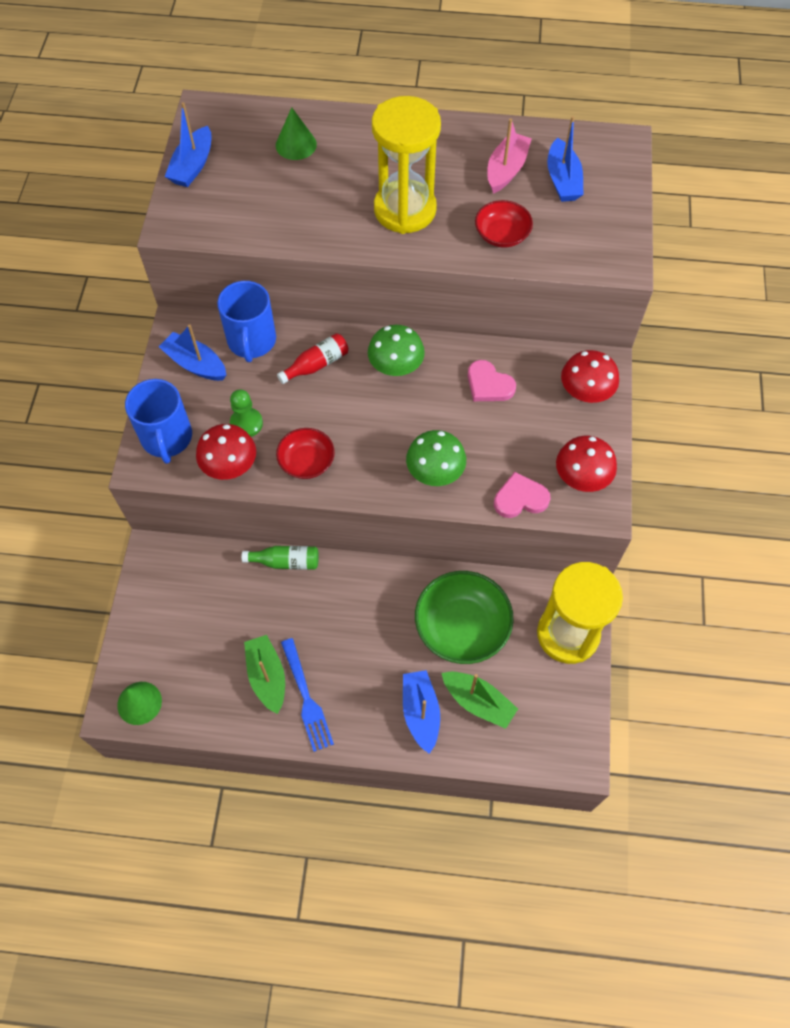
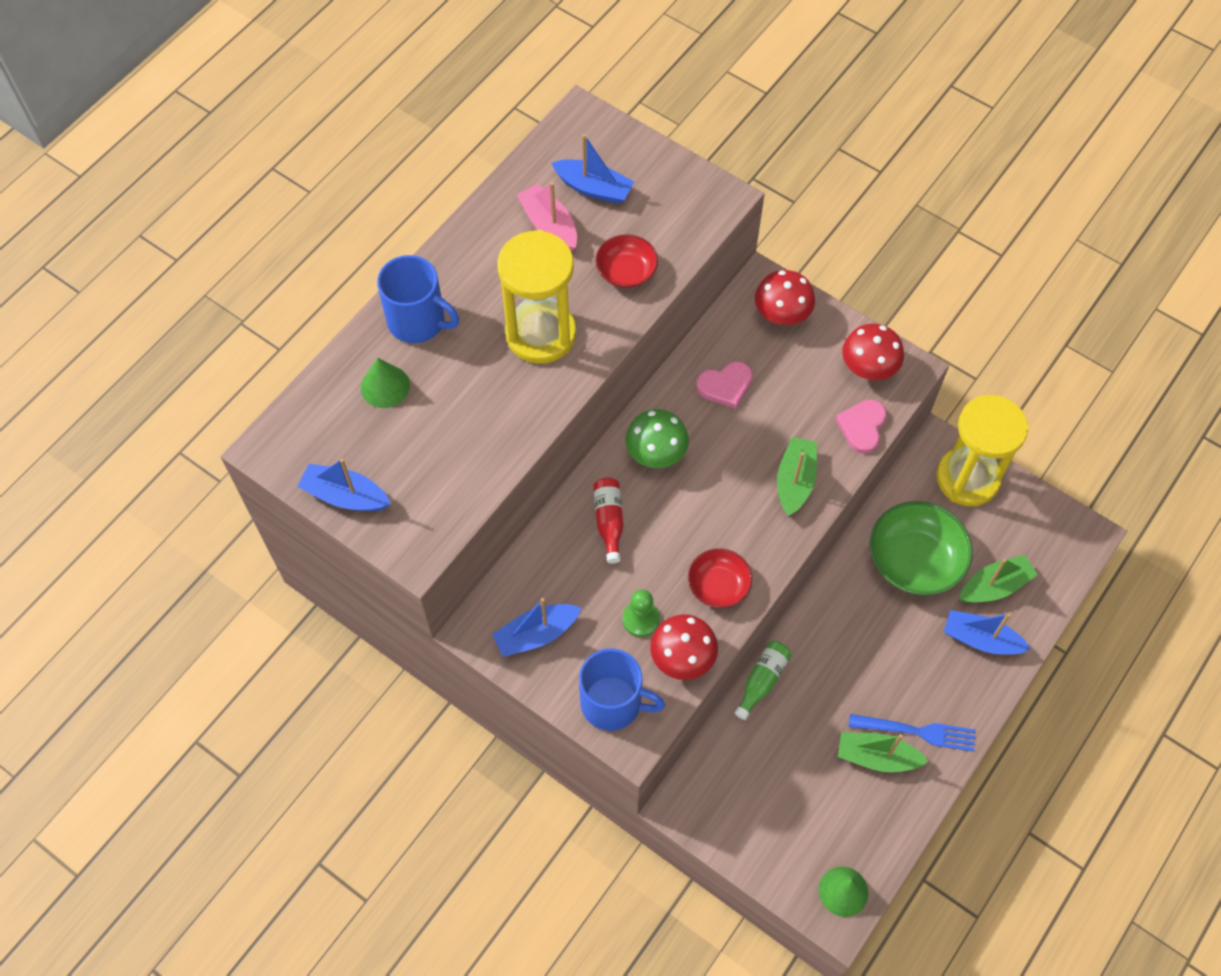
camera: 60 degrees left, 0 degrees up
blue boat [165,102,211,187] -> blue boat turned 150 degrees clockwise [297,459,391,511]
blue mug [217,281,276,362] -> blue mug moved to [377,255,459,343]
green mushroom [406,430,466,486] -> green boat [777,437,817,516]

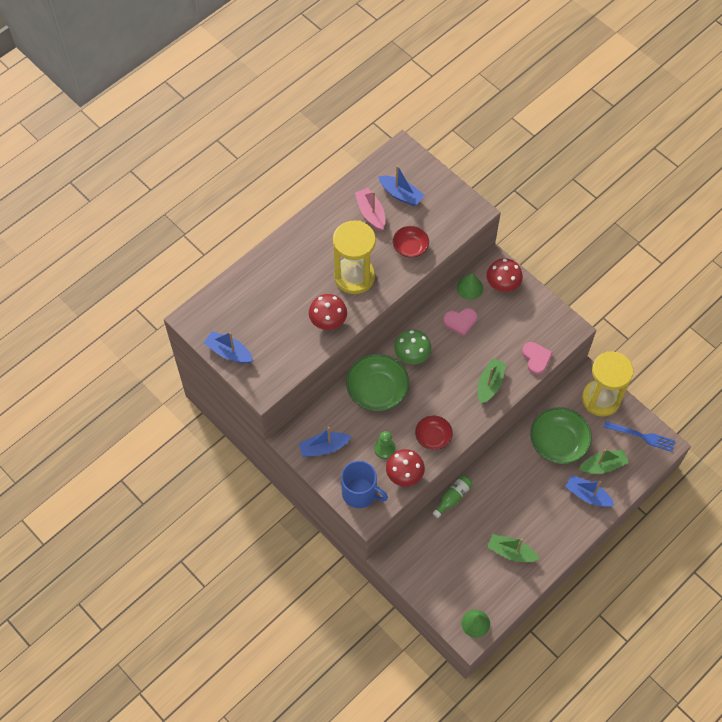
camera: 10 degrees right, 0 degrees up
green cone [361,358,410,408] -> green cone moved to [457,273,483,300]
blue mug [377,255,459,343] -> none
red bottle [593,478,624,564] -> green bowl [346,354,409,411]
pink heart [835,399,887,454] -> pink heart turned 135 degrees clockwise [522,342,553,375]
red mushroom [842,323,904,380] -> red mushroom moved to [309,294,347,330]
blue fork [849,714,975,752] -> blue fork moved to [604,421,675,452]

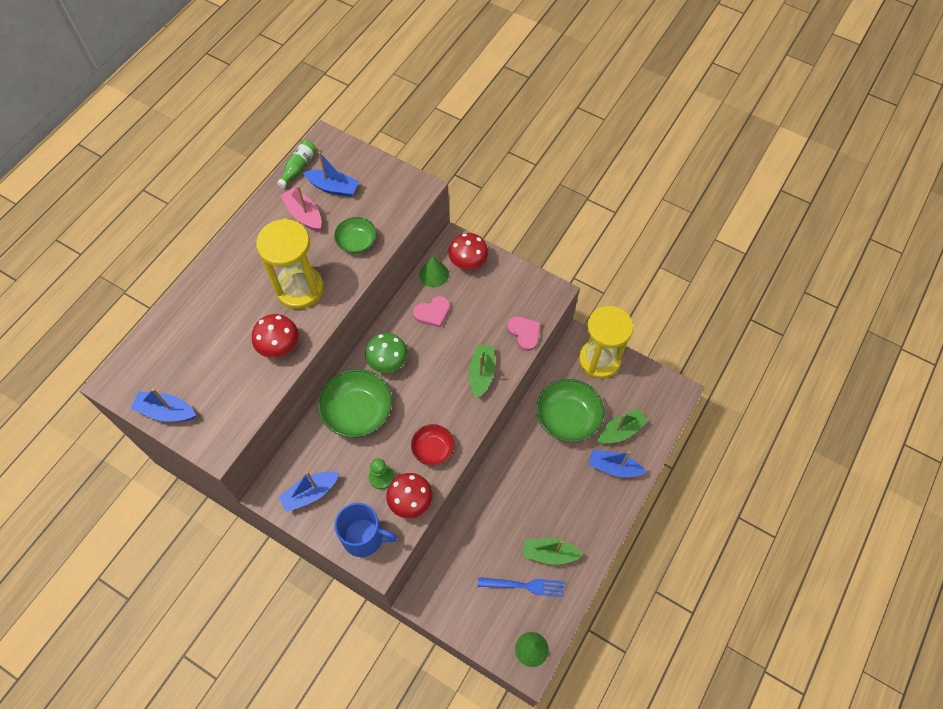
camera: 15 degrees left, 0 degrees up
red bowl [393,226,429,258] -> green bowl [334,217,377,253]
green bottle [433,476,472,518] -> green bottle moved to [277,140,316,188]
blue fork [604,421,675,452] -> blue fork moved to [478,577,564,597]

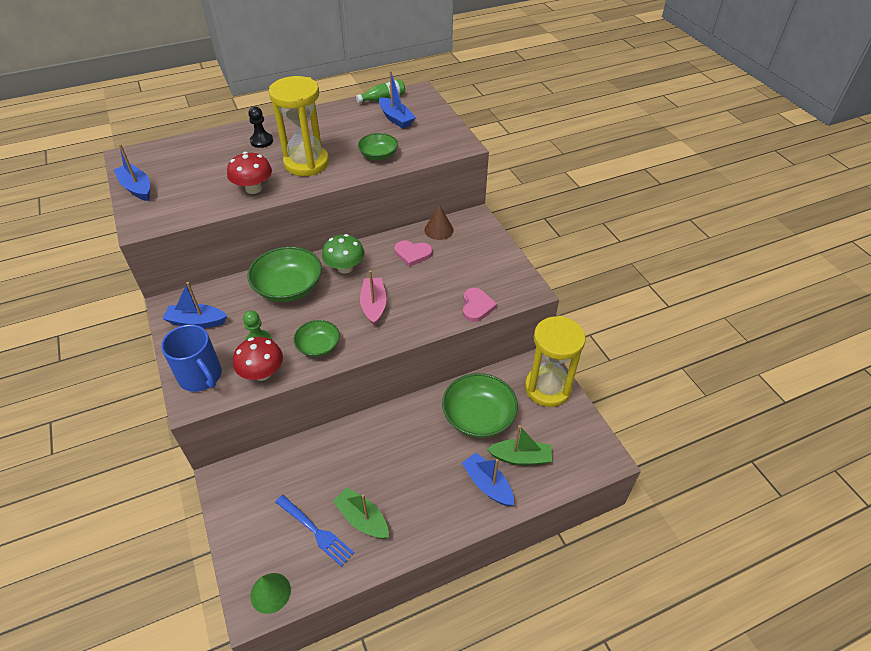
camera: 35 degrees right, 15 degrees down
pink boat [280,185,322,231] -> pink boat moved to [360,270,387,326]
red bowl [411,424,455,466] -> green bowl [293,320,340,357]
green cone [419,256,449,287] -> brown cone [424,204,454,240]
red mushroom [448,233,488,269] -> none
green boat [469,344,495,398] -> none
none -> black pawn [248,106,273,148]

